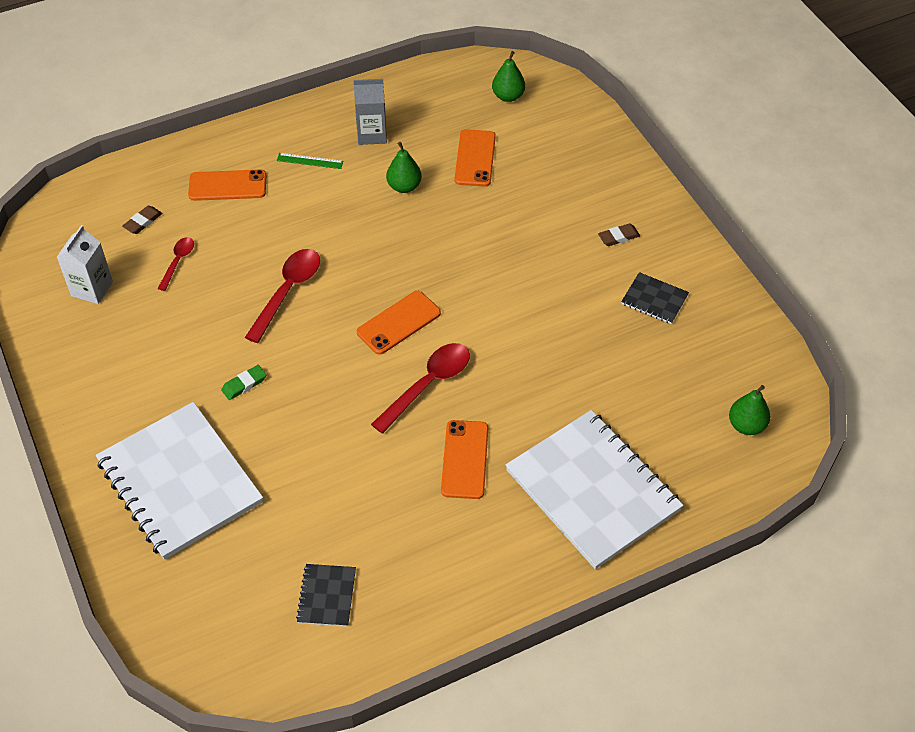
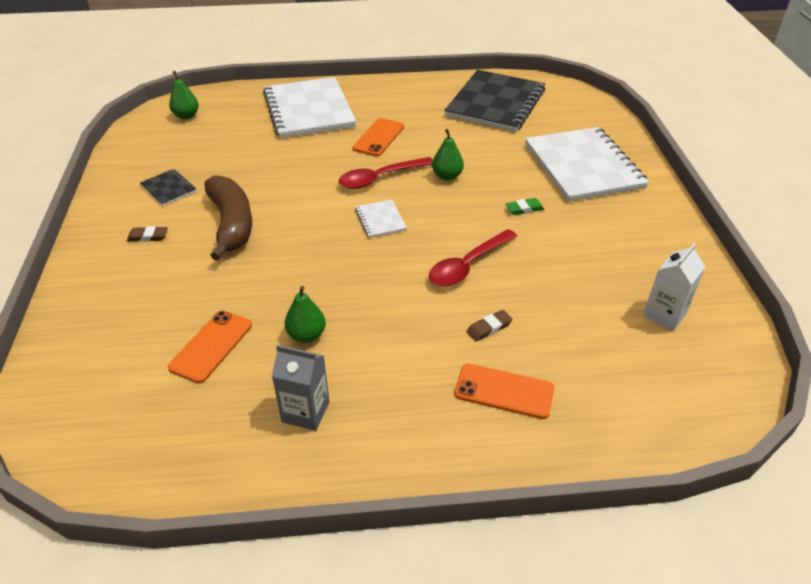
camera: 160 degrees left, 10 degrees down
brown eraser [122,206,162,234] -> brown eraser moved to [467,310,513,341]
red spoon [158,237,194,291] -> none
green ruler [277,153,343,169] -> none
black notebook [296,564,356,627] -> black notebook [444,70,545,132], size x2.33
orange phone [357,291,441,355] -> white notebook [355,199,407,238]
green pear [492,51,525,102] -> green pear moved to [432,129,464,180]
none -> brown banana [204,175,252,261]

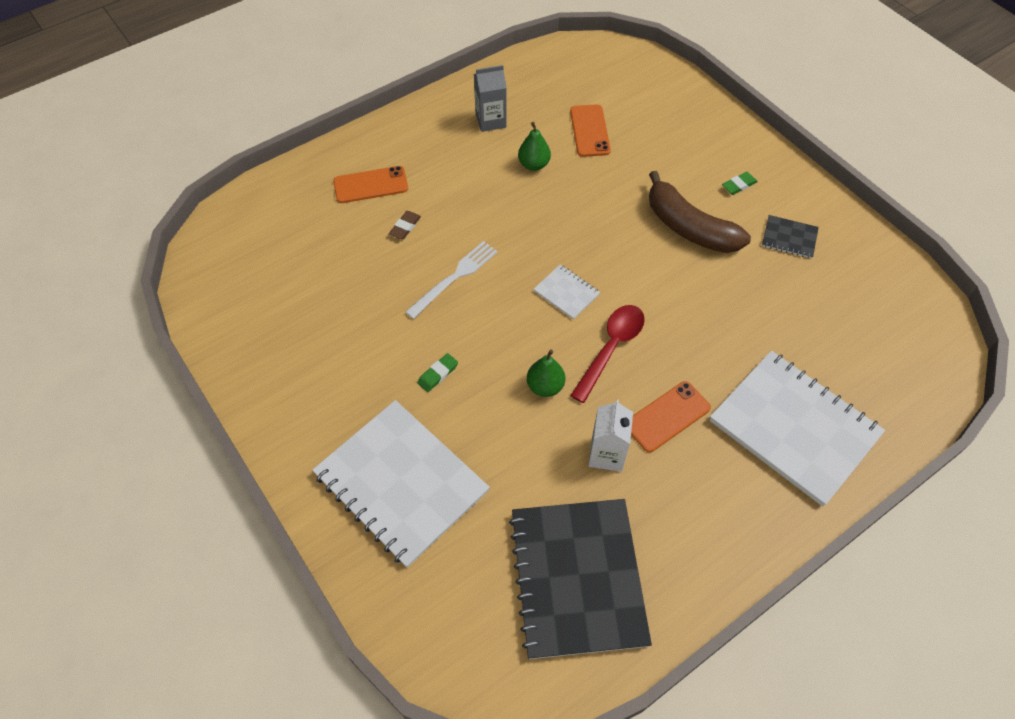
camera: 150 degrees right, 15 degrees up
brown eraser [127,226,168,242] -> green eraser [722,172,758,195]
green pear [169,71,199,119] -> none
orange phone [353,118,404,156] -> orange phone turned 60 degrees clockwise [631,381,711,452]
red spoon [429,229,517,286] -> white fork [406,241,498,319]
white carton [643,243,705,331] -> white carton moved to [589,399,633,472]

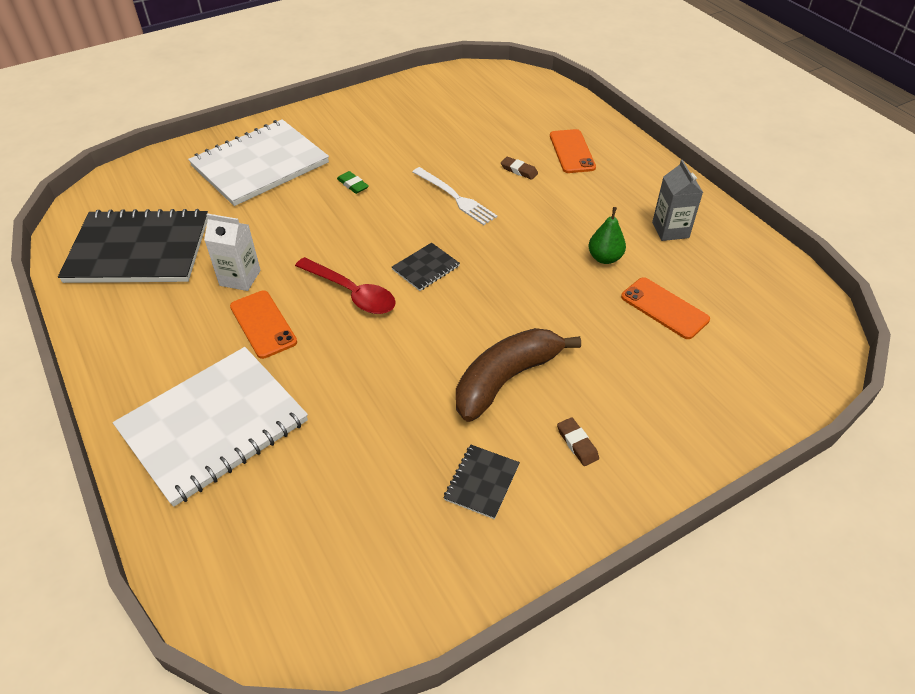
camera: 95 degrees right, 10 degrees down
green pear [527,350,565,397] -> none
white notebook [534,265,600,320] -> black notebook [392,243,460,291]
orange phone [570,104,611,157] -> orange phone turned 45 degrees clockwise [621,277,710,339]
green eraser [722,172,758,195] -> brown eraser [557,417,599,466]

